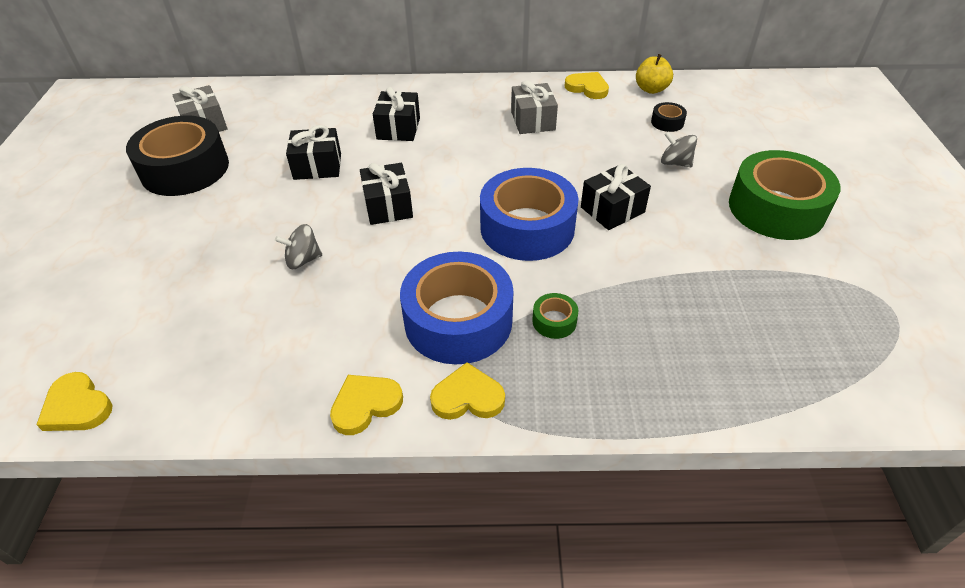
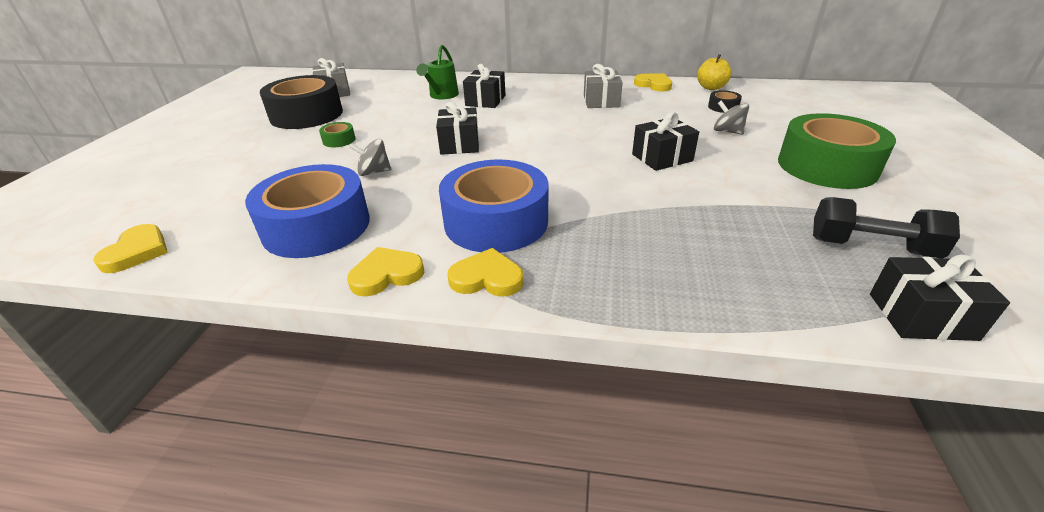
camera: 10 degrees right, 10 degrees down
yellow heart [36,372,113,431] -> yellow heart turned 135 degrees counterclockwise [93,224,168,273]
black gift [286,125,341,180] -> black gift moved to [870,255,1010,341]
blue tape [480,168,579,261] -> blue tape moved to [245,164,370,258]
green tape [532,293,578,339] -> green tape moved to [319,122,355,147]
none -> green watering can [416,45,459,99]
none -> black dumbbell [813,197,960,258]

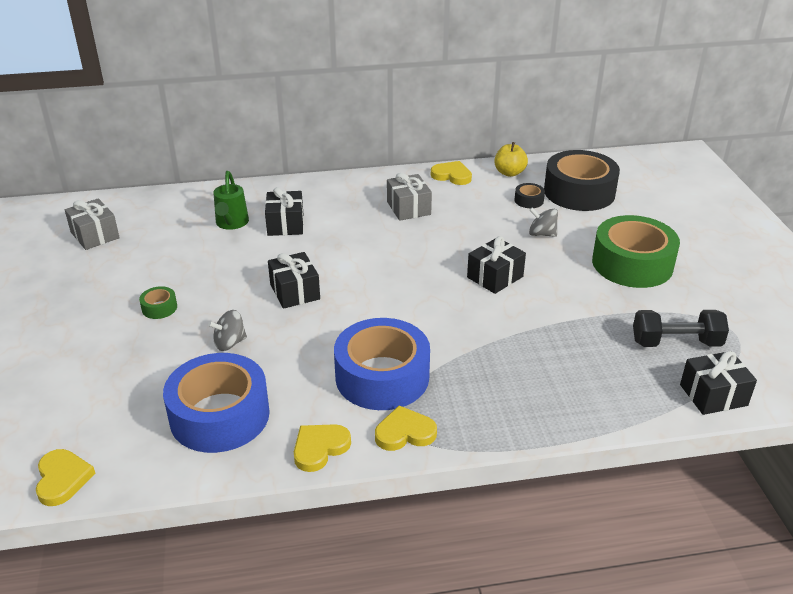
camera: 20 degrees left, 0 degrees up
black tape [260,75,343,129] -> black tape moved to [544,150,620,211]

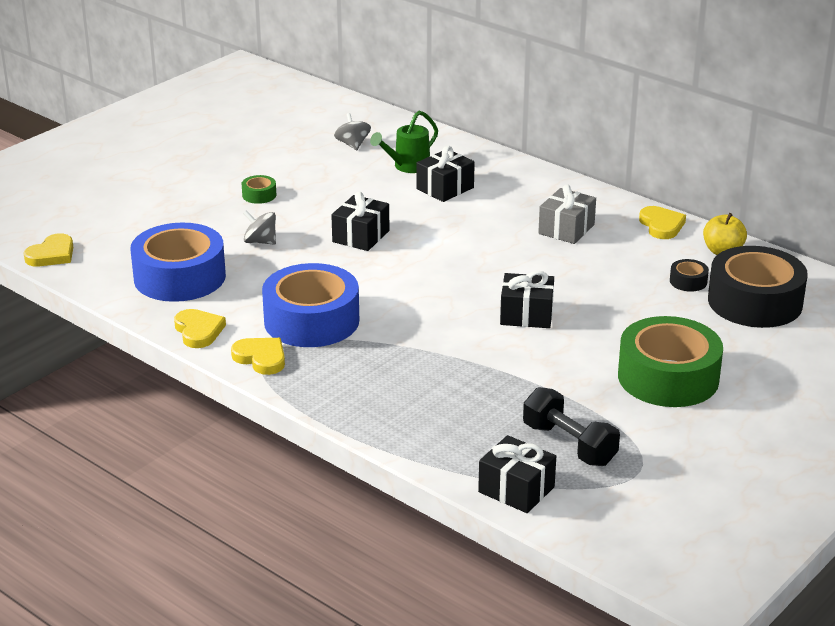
camera: 50 degrees right, 5 degrees down
grey gift [65,198,120,250] -> none
yellow heart [294,424,351,472] -> yellow heart turned 60 degrees clockwise [174,309,226,348]
grey spinning top [529,208,558,237] -> grey spinning top moved to [334,113,371,150]

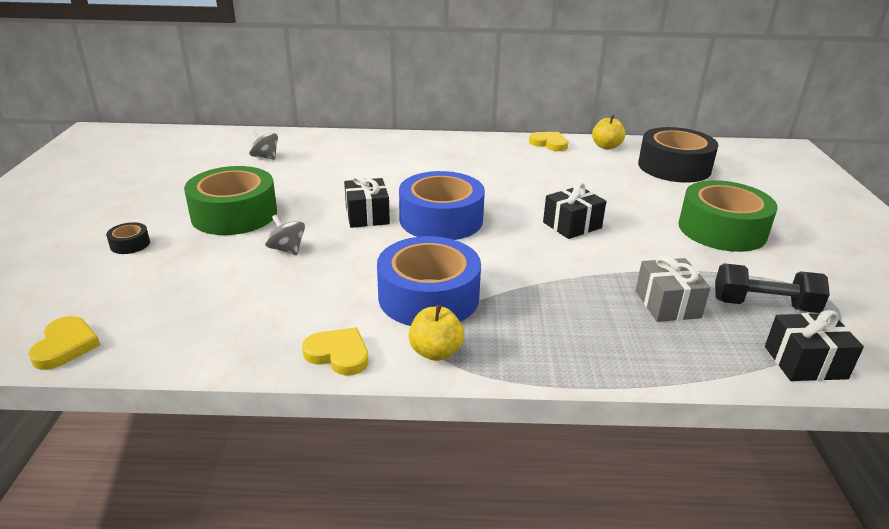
camera: 40 degrees left, 0 degrees up
blue tape [130,223,226,302] -> blue tape moved to [399,171,485,240]
yellow heart [231,338,285,375] -> yellow apple [408,305,464,361]
green tape [242,175,276,204] -> green tape [184,166,277,235], size x2.45
grey spinning top [243,210,276,245] -> grey spinning top turned 60 degrees clockwise [265,215,305,255]
green watering can [370,111,438,173] -> none
black gift [416,146,475,202] -> none
grey gift [538,185,596,244] -> grey gift moved to [636,255,711,322]
black tape [670,259,709,292] -> black tape moved to [106,222,150,254]

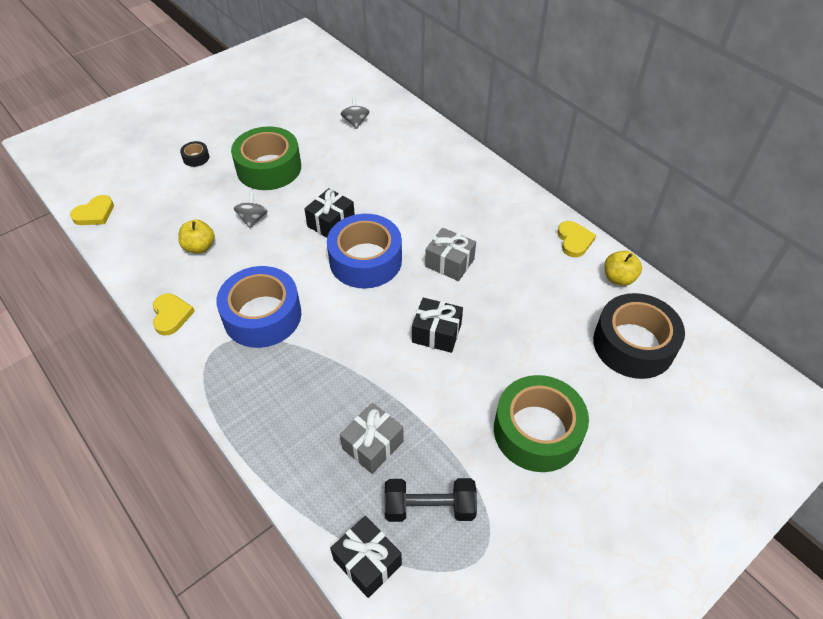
camera: 50 degrees right, 20 degrees up
yellow apple [408,305,464,361] -> yellow apple moved to [178,219,215,254]
black dumbbell [715,263,830,313] -> black dumbbell turned 60 degrees counterclockwise [385,478,477,522]
none -> grey gift [425,228,476,281]

